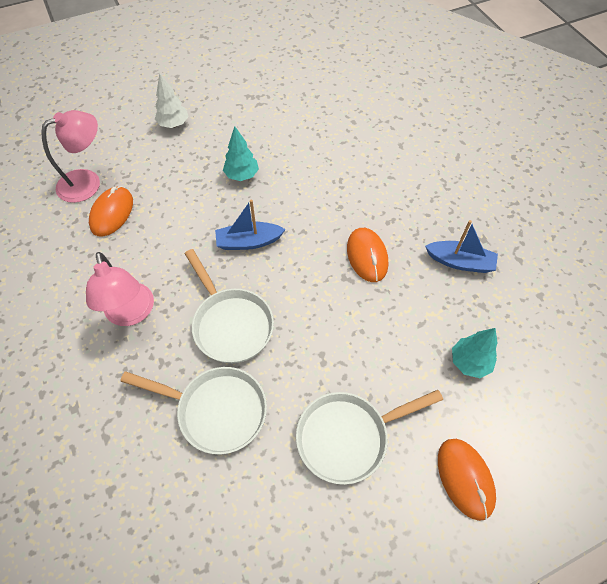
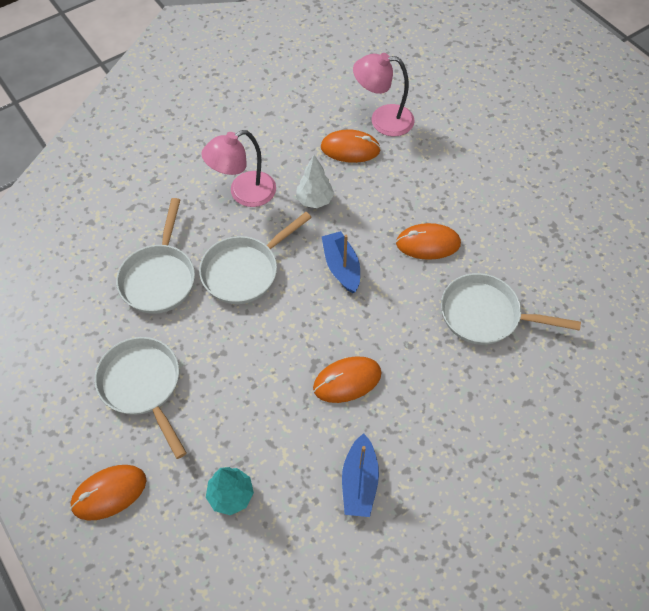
camera: 80 degrees right, 0 degrees up
pink lamp [41,110,100,203] -> pink lamp turned 135 degrees clockwise [353,53,415,137]
white tree [155,73,189,128] -> white tree moved to [296,155,334,208]
turquoise tree [223,126,259,181] -> orange mouse [396,223,461,260]
none -> white pan [441,273,581,345]

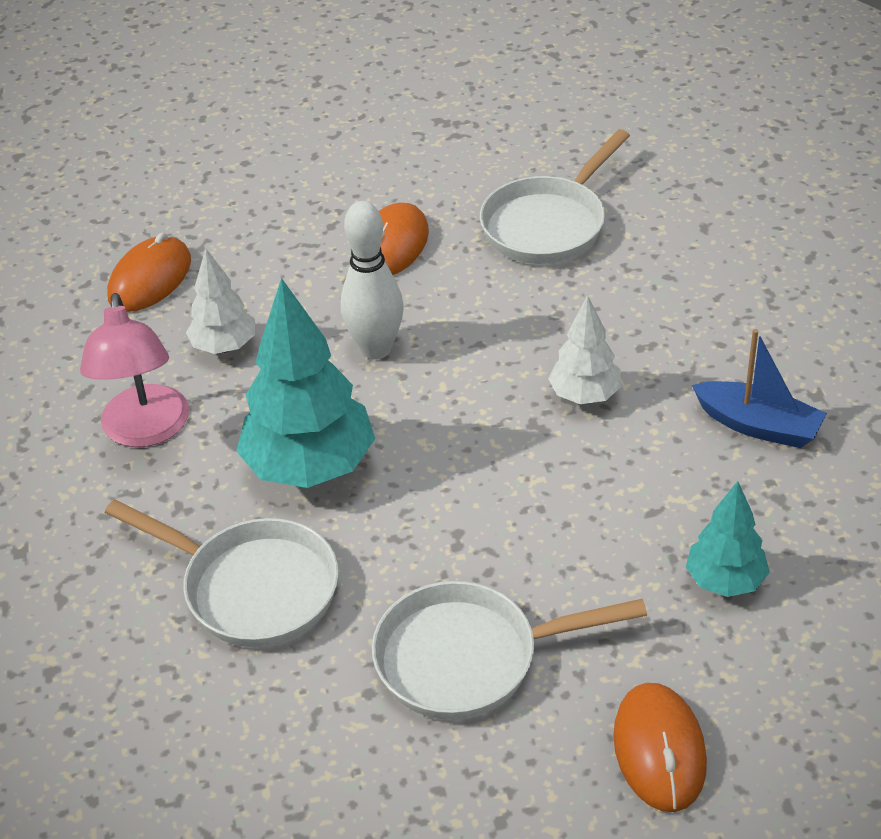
camera: 65 degrees left, 15 degrees down
white pan [199,212,312,304] -> turquoise tree [236,278,375,488]
orange mouse [313,356,381,403] -> white tree [548,295,622,404]
blue boat [322,231,360,293] -> white bowling pin [341,201,403,359]
pink lamp [353,53,415,137] -> none

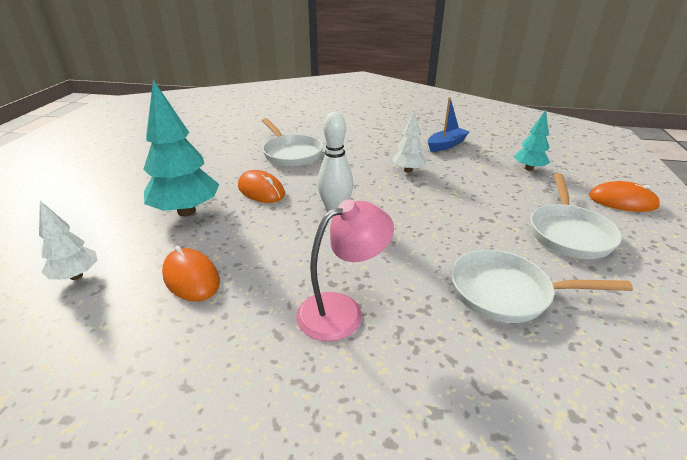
camera: 70 degrees left, 10 degrees down
pink lamp [80,293,189,447] -> pink lamp turned 45 degrees counterclockwise [296,200,394,341]
white pan [105,499,339,647] -> white pan turned 135 degrees counterclockwise [451,250,633,323]
white tree [186,248,255,354] -> white tree moved to [39,201,97,280]
turquoise tree [236,278,375,488] -> turquoise tree moved to [143,80,219,216]

